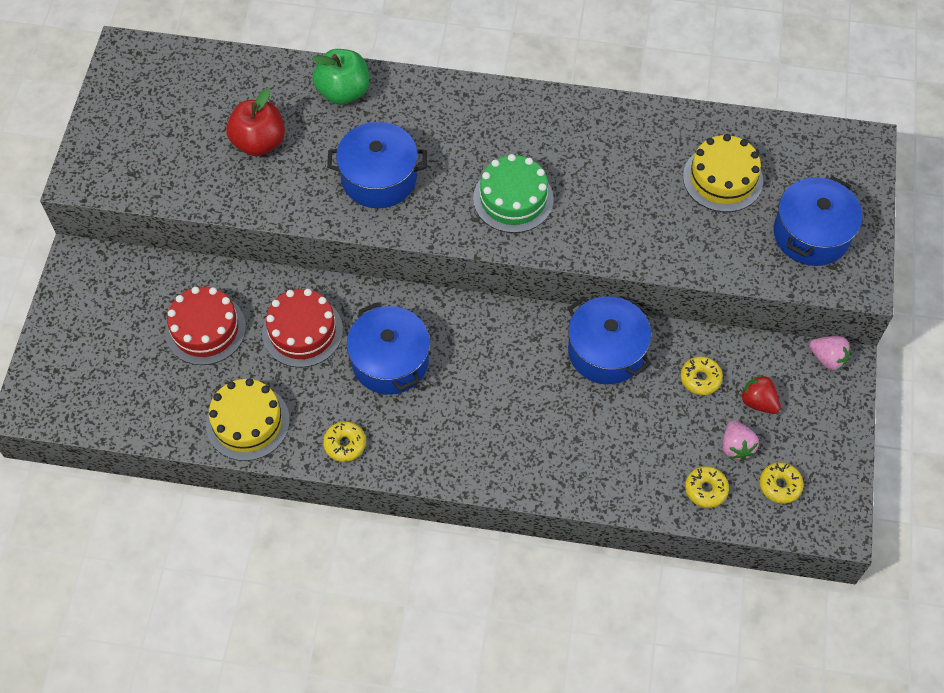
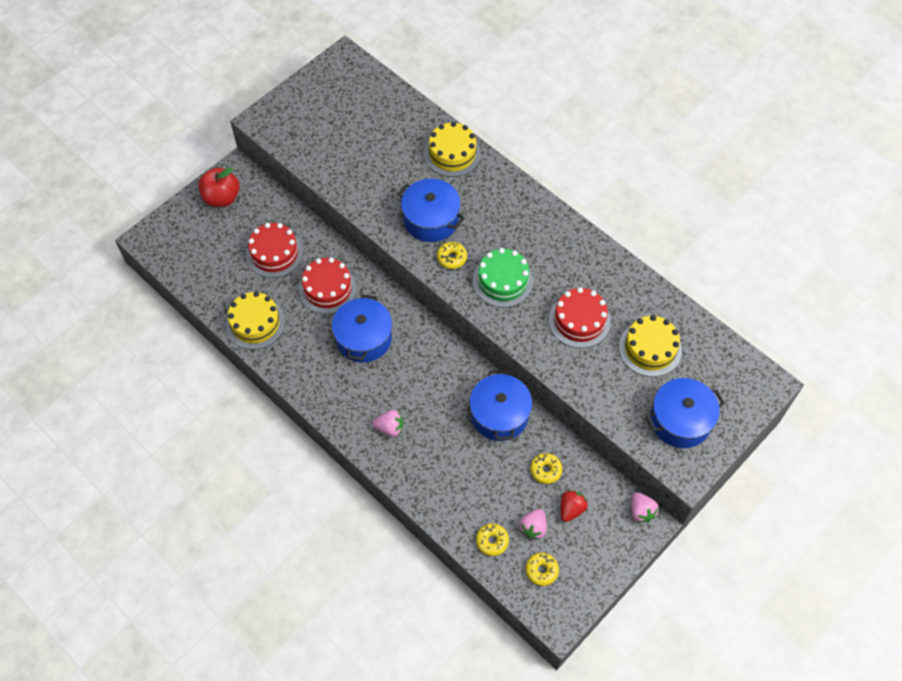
camera: 35 degrees right, 0 degrees up
red apple [226,88,285,156] -> red apple moved to [198,167,240,207]
green apple [312,49,369,105] -> yellow cake [424,122,481,177]
yellow donut [323,421,366,462] -> yellow donut moved to [437,242,467,269]
red strawberry [740,375,781,414] -> red strawberry turned 45 degrees clockwise [560,490,588,522]
none -> pink strawberry [372,410,403,437]
none -> red cake [549,287,611,348]

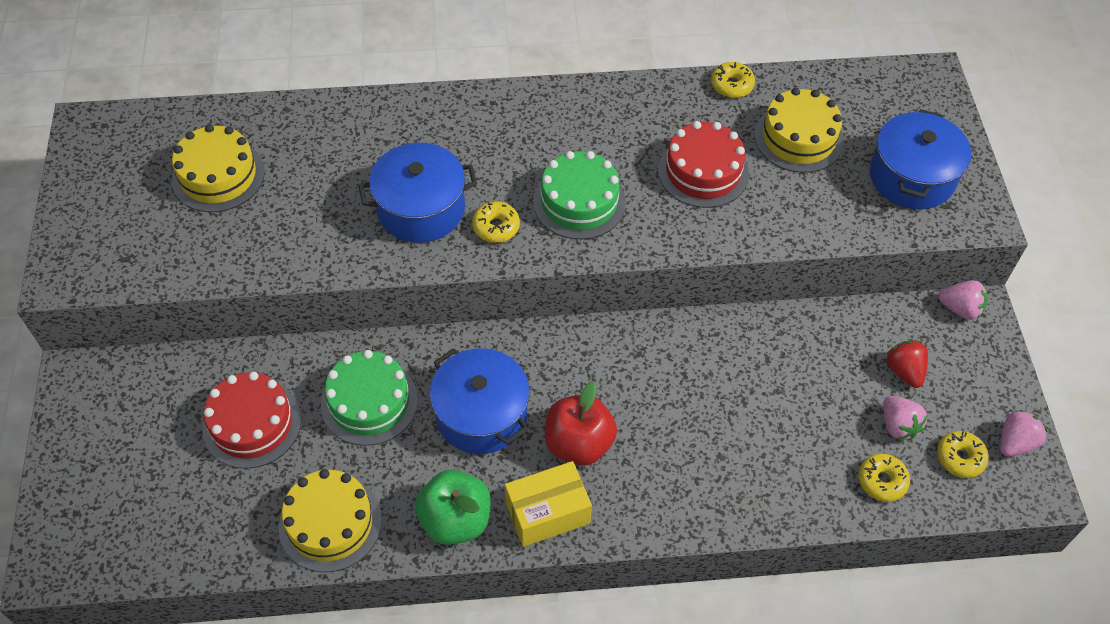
camera: 50 degrees left, 5 degrees down
red apple [198,167,240,207] -> red apple moved to [545,381,617,466]
red cake [299,258,357,314] -> green cake [321,350,418,446]
pink strawberry [372,410,403,437] -> pink strawberry moved to [1000,410,1048,457]
yellow cake [424,122,481,177] -> yellow cake moved to [171,124,265,212]
blue pot [470,370,532,441] -> none
yellow donut [530,453,562,484] -> yellow donut moved to [711,62,755,98]
none -> green apple [415,470,491,545]
none -> yellow box [505,461,592,547]

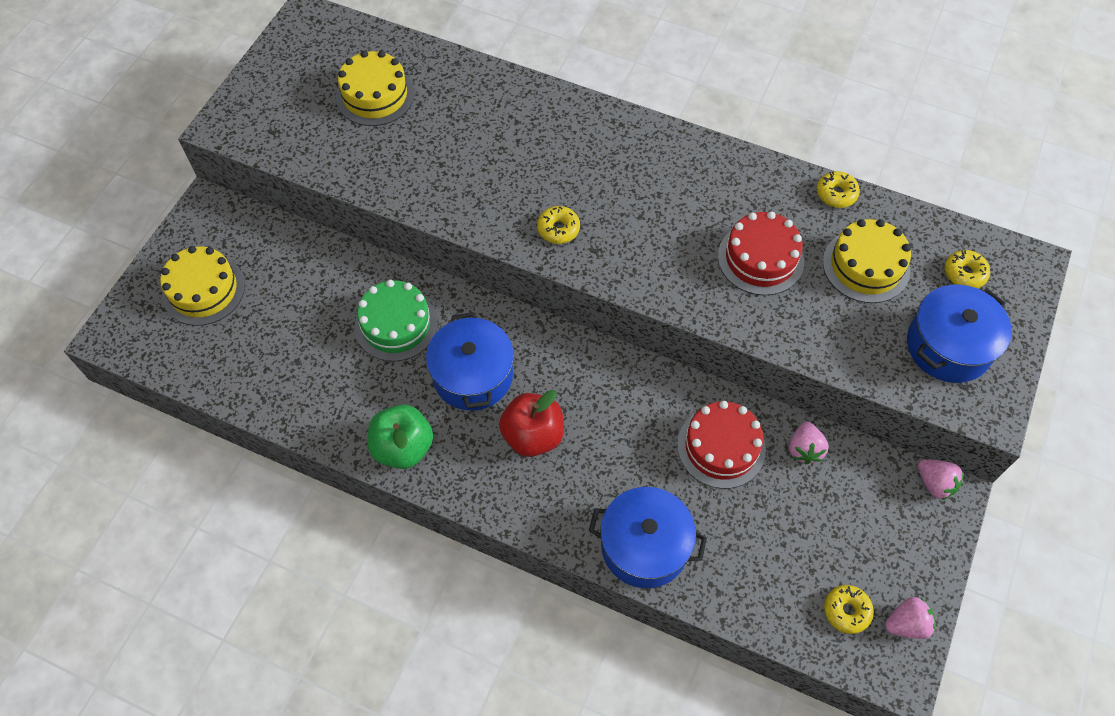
camera: 30 degrees right, 5 degrees up
red cake [202,372,301,469] -> red cake moved to [677,401,766,489]
yellow cake [279,469,382,572] -> yellow cake moved to [160,246,245,326]
blue pot [358,143,477,243] -> blue pot moved to [589,487,707,588]
yellow box [505,461,592,547] -> none
green cake [533,151,626,240] -> none
yellow donut [858,454,910,502] -> yellow donut moved to [944,250,990,288]
pink strawberry [883,396,927,440] -> pink strawberry moved to [789,422,829,464]
red strawberry [886,341,928,388] -> none

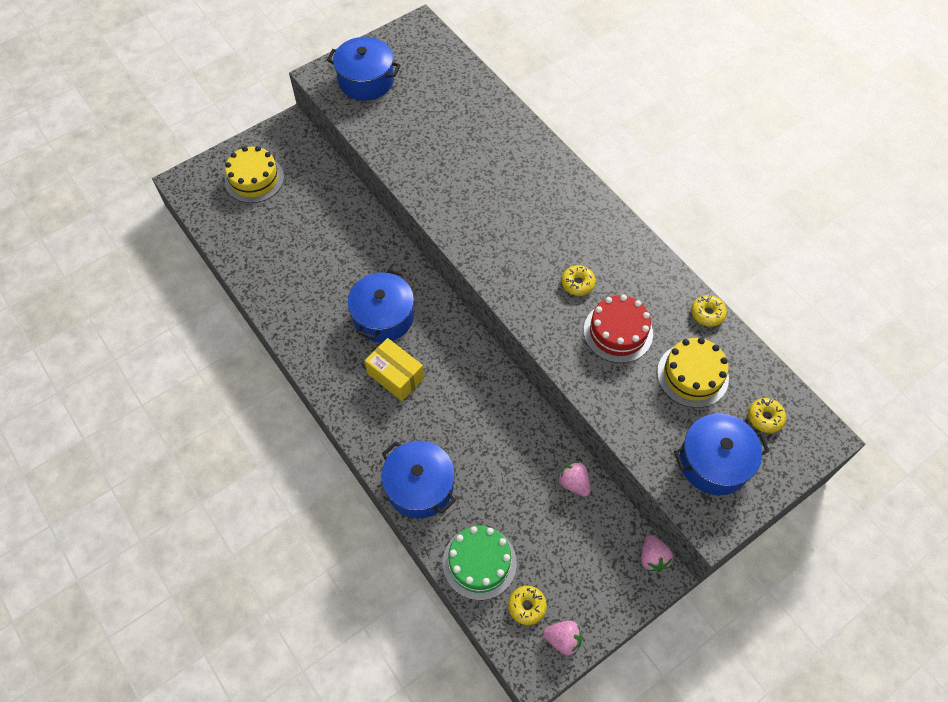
camera: 30 degrees right, 0 degrees up
yellow cake [336,51,415,126] -> none
green cake [355,280,438,361] -> green cake moved to [443,526,517,600]
green apple [368,404,433,469] -> none
red apple [499,390,564,457] -> yellow box [365,338,424,401]
yellow donut [537,206,580,244] -> yellow donut moved to [561,265,596,296]
red cake [677,401,766,489] -> none
pink strawberry [789,422,829,464] -> pink strawberry turned 105 degrees clockwise [558,461,591,496]
none -> blue pot [327,37,401,101]

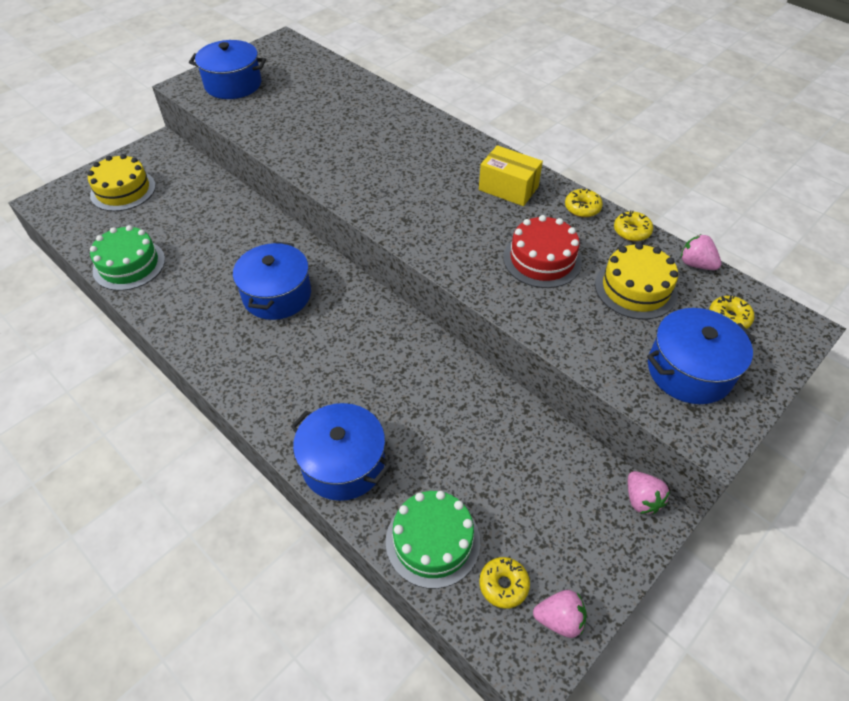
camera: 10 degrees left, 10 degrees down
yellow box [365,338,424,401] -> yellow box moved to [479,145,543,206]
pink strawberry [558,461,591,496] -> pink strawberry moved to [681,234,721,270]
yellow donut [561,265,596,296] -> yellow donut moved to [565,189,603,217]
none -> green cake [90,225,165,291]

